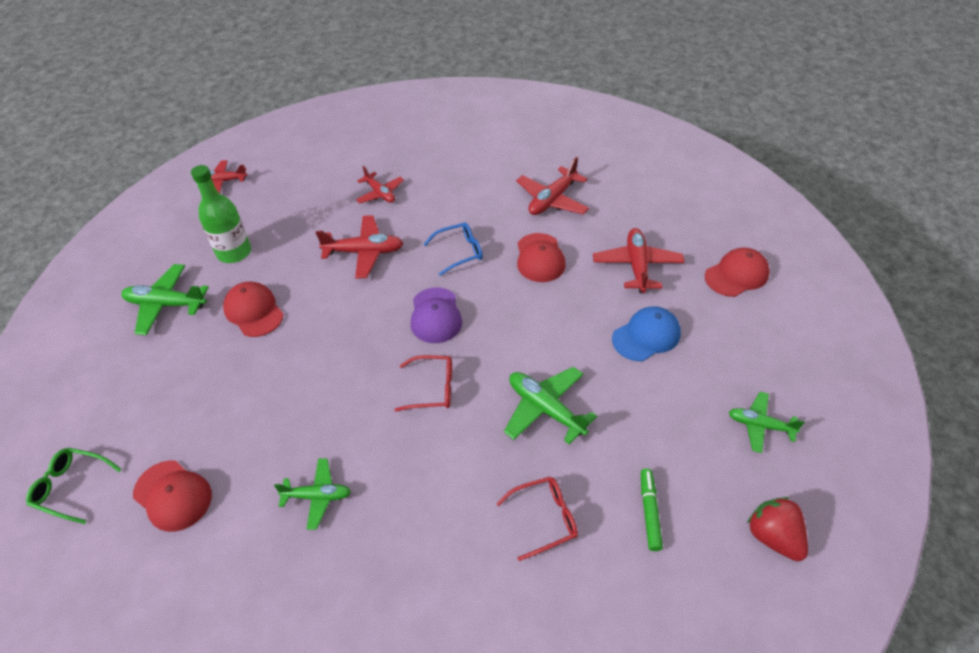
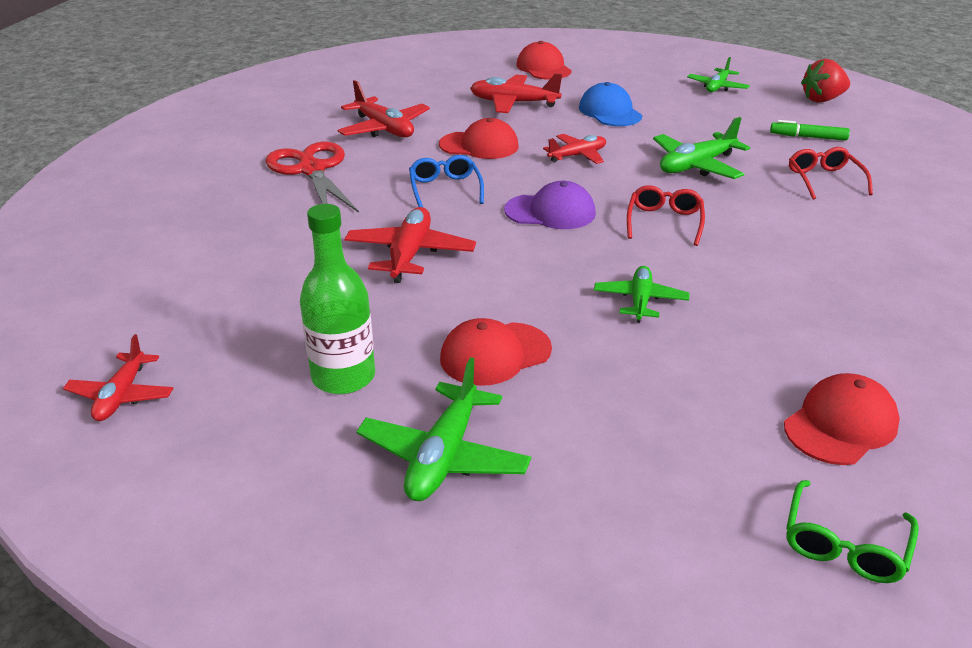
camera: 80 degrees left, 15 degrees down
green plane [274,459,351,530] -> green plane moved to [594,266,689,323]
red plane [356,166,404,203] -> red plane moved to [543,134,606,164]
none -> red scissors [265,142,359,213]

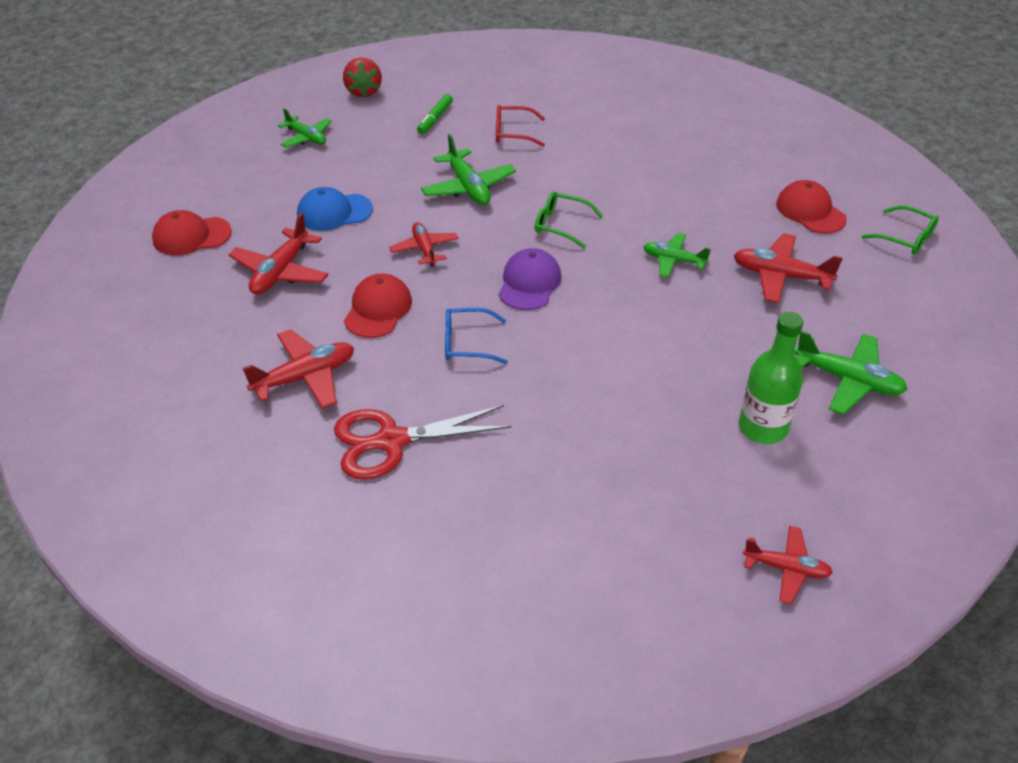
camera: 80 degrees left, 10 degrees up
red plane [344,207,476,283] -> red plane moved to [734,233,843,303]
red cap [440,318,552,386] -> none
red glasses [627,185,705,246] -> green glasses [535,191,603,249]

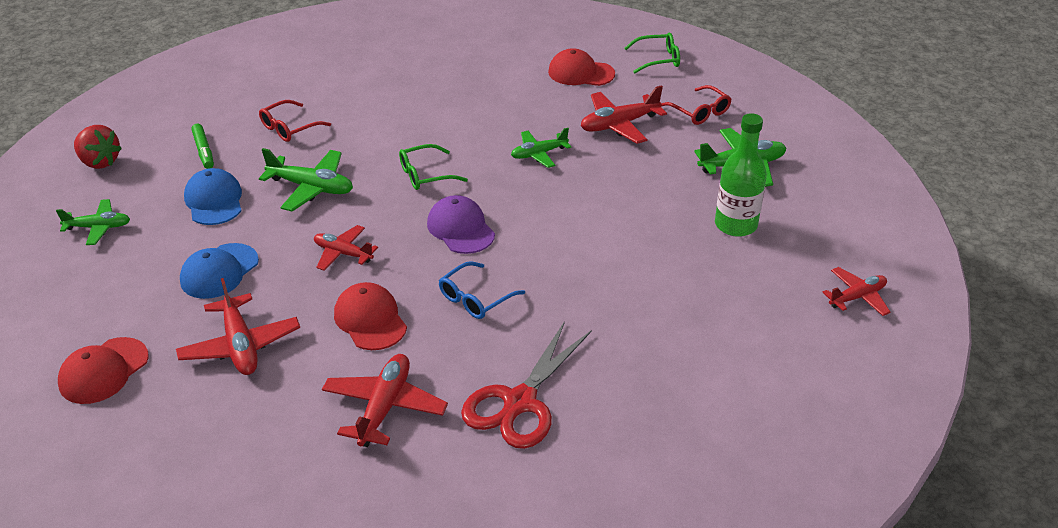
camera: 45 degrees left, 5 degrees down
none -> blue cap [184,168,242,225]
none -> red glasses [661,85,731,125]

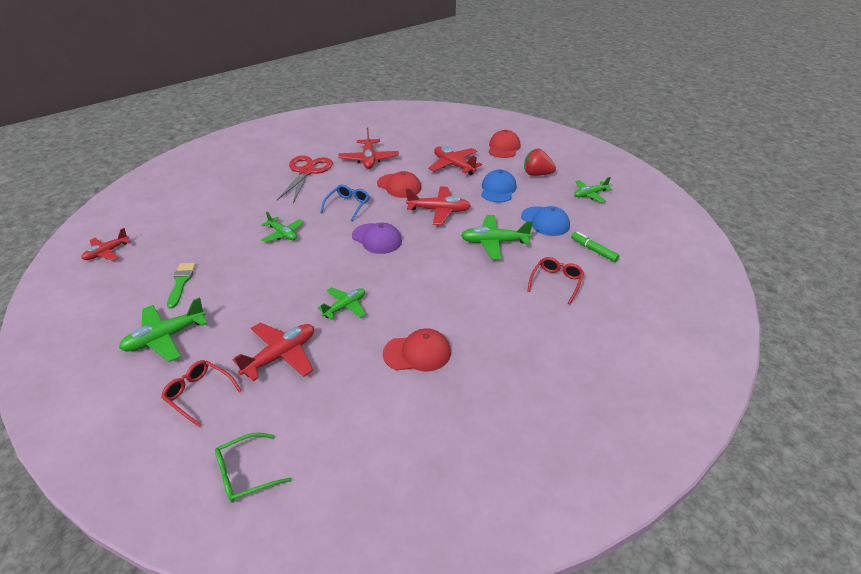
camera: 160 degrees right, 0 degrees up
red strawberry [74,125,122,169] -> red strawberry moved to [524,149,556,176]
red plane [314,225,378,271] -> red plane [406,186,471,225], size x1.50
green glasses [399,144,468,190] -> none
red cap [548,48,615,86] -> red cap moved to [383,328,451,371]
green bottle [715,113,767,237] -> green brush [167,263,196,309]
none -> green plane [261,212,304,242]

